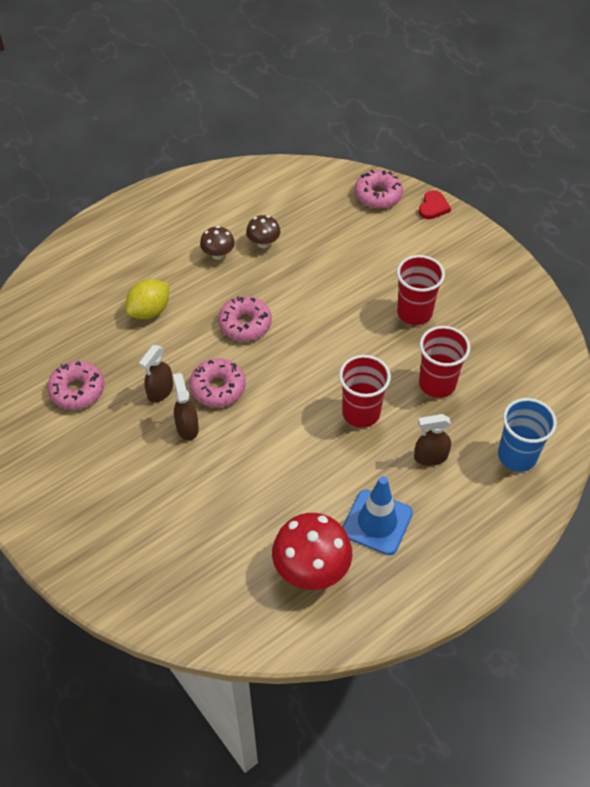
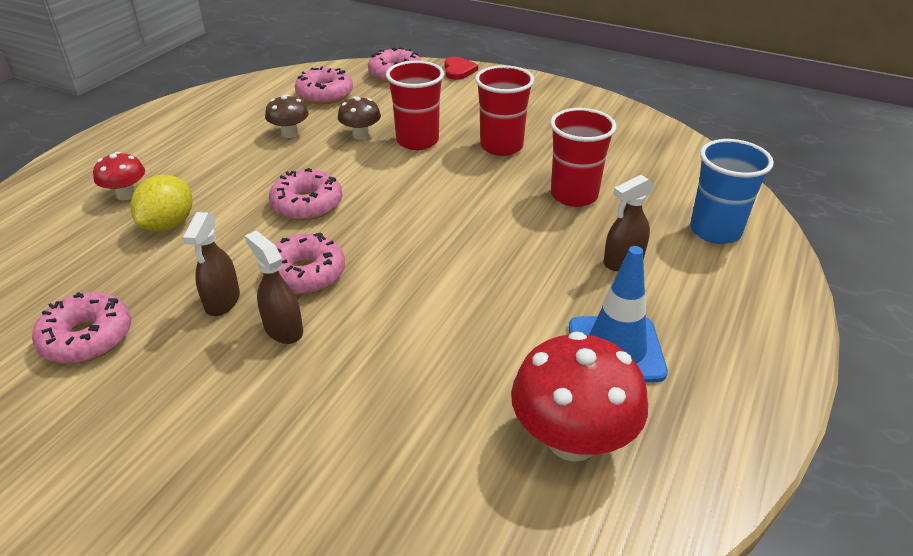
camera: 25 degrees left, 15 degrees down
brown mushroom [200,226,235,260] -> brown mushroom moved to [338,96,381,140]
red cup [339,355,391,428] -> red cup moved to [386,61,444,150]
none -> red mushroom [93,152,145,200]
none -> pink donut [295,66,353,104]

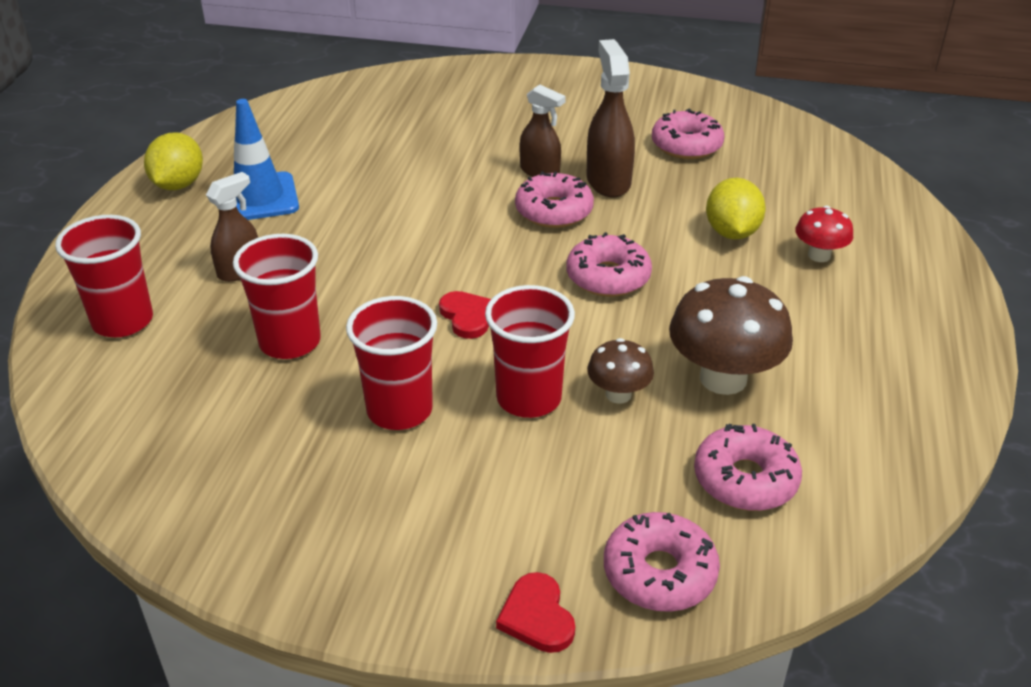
camera: 165 degrees right, 0 degrees up
brown spray bottle [183,212,240,316] -> brown spray bottle [586,39,635,197], size x1.51
brown mushroom [265,95,309,138] -> brown mushroom [669,276,793,395], size x1.84
red mushroom [511,331,648,462] -> none
blue cup [690,139,774,244] -> red cup [55,215,153,337]
none -> yellow lemon [144,132,203,190]
none -> red heart [439,291,491,339]

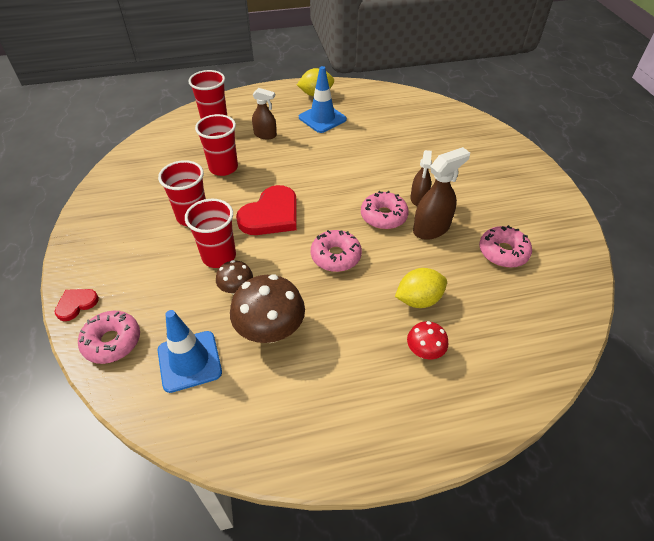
camera: 65 degrees right, 10 degrees up
red heart [439,291,491,339] -> red heart [236,185,297,235], size x1.94
pink donut [694,424,802,511] -> blue traffic cone [158,310,222,393]

